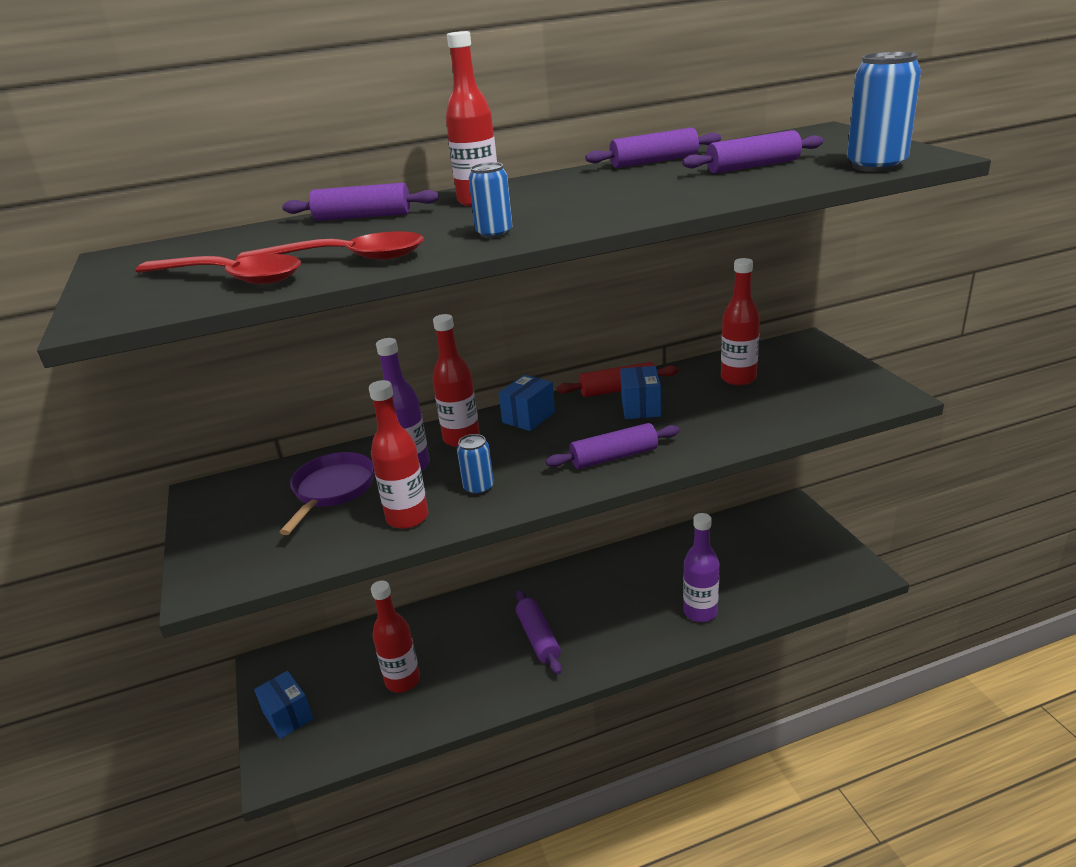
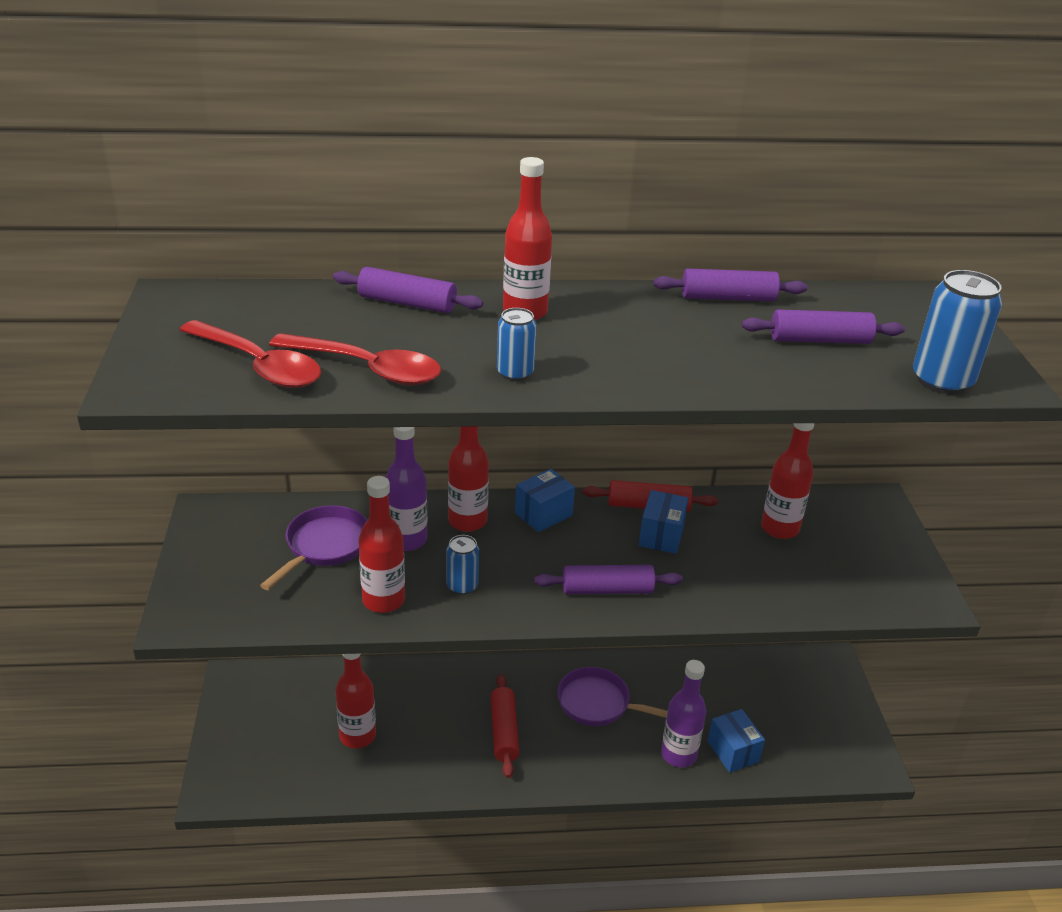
camera: 10 degrees right, 5 degrees up
blue box [254,671,313,739] -> blue box moved to [708,709,765,773]
purple rolling pin [516,590,562,675] -> red rolling pin [491,674,519,778]
none -> purple pan [557,667,668,726]

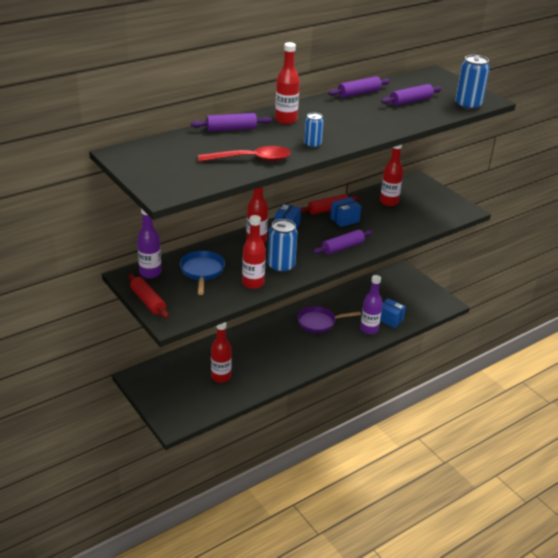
camera: 30 degrees left, 0 degrees up
red spoon [180,320,321,388] -> none
purple pan [260,505,367,590] -> blue pan [180,251,225,295]
purple bottle [386,427,427,551] -> purple bottle moved to [137,209,161,278]
blue can [447,535,479,595] -> blue can [268,219,298,273], size x1.70
red rolling pin [491,674,519,778] -> red rolling pin moved to [128,274,169,319]
blue box [639,490,688,554] -> blue box turned 75 degrees clockwise [330,197,361,227]

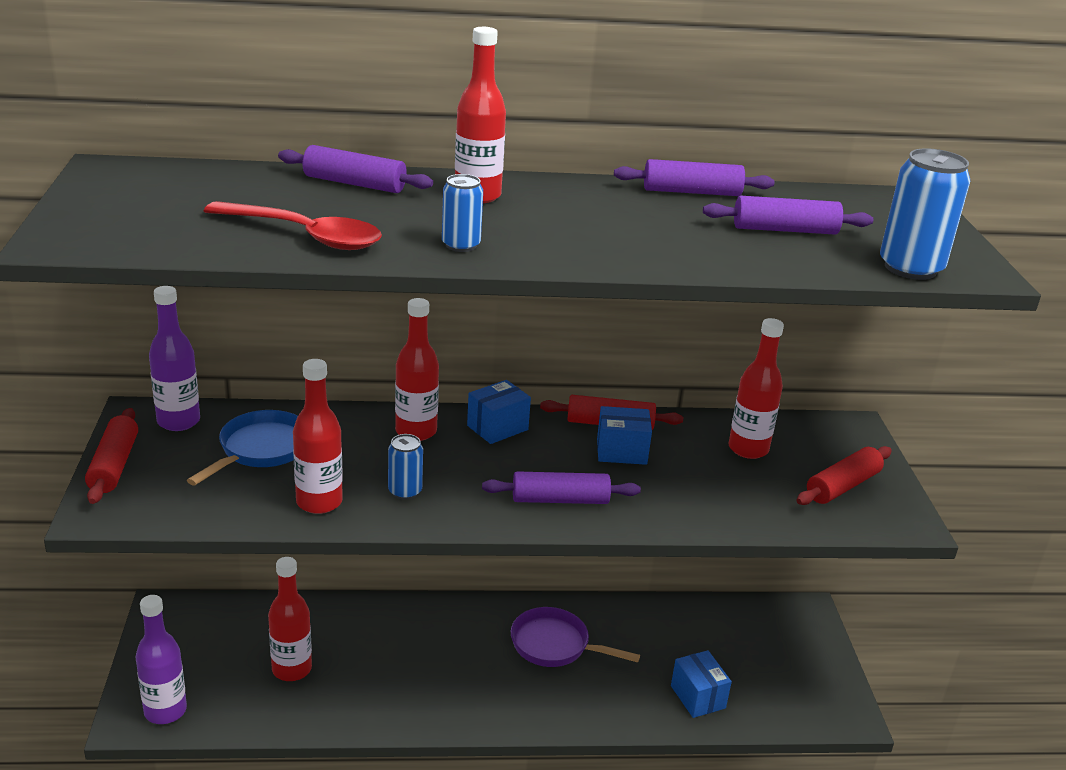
camera: 30 degrees right, 5 degrees down
blue can [268,219,298,273] -> blue can [388,434,423,500], size x0.59
purple bottle [360,275,382,334] -> purple bottle moved to [135,595,187,724]
none -> red rolling pin [796,446,892,505]

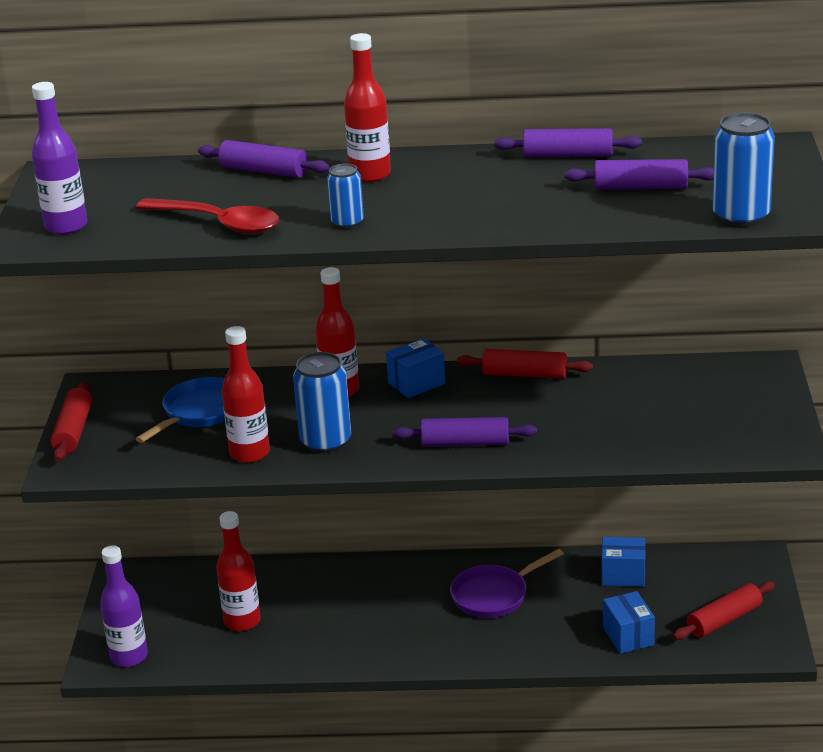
camera: 10 degrees right, 0 degrees up
purple bottle [149,286,200,431] -> purple bottle moved to [32,82,87,235]
blue can [388,434,423,500] -> blue can [293,352,351,453], size x1.70
purple pan [511,607,640,667] -> purple pan turned 60 degrees counterclockwise [450,549,564,618]
blue box [597,406,652,465] -> blue box moved to [602,537,646,587]
red bottle [729,318,784,459] -> none
red rolling pin [796,446,892,505] -> red rolling pin moved to [673,581,775,640]

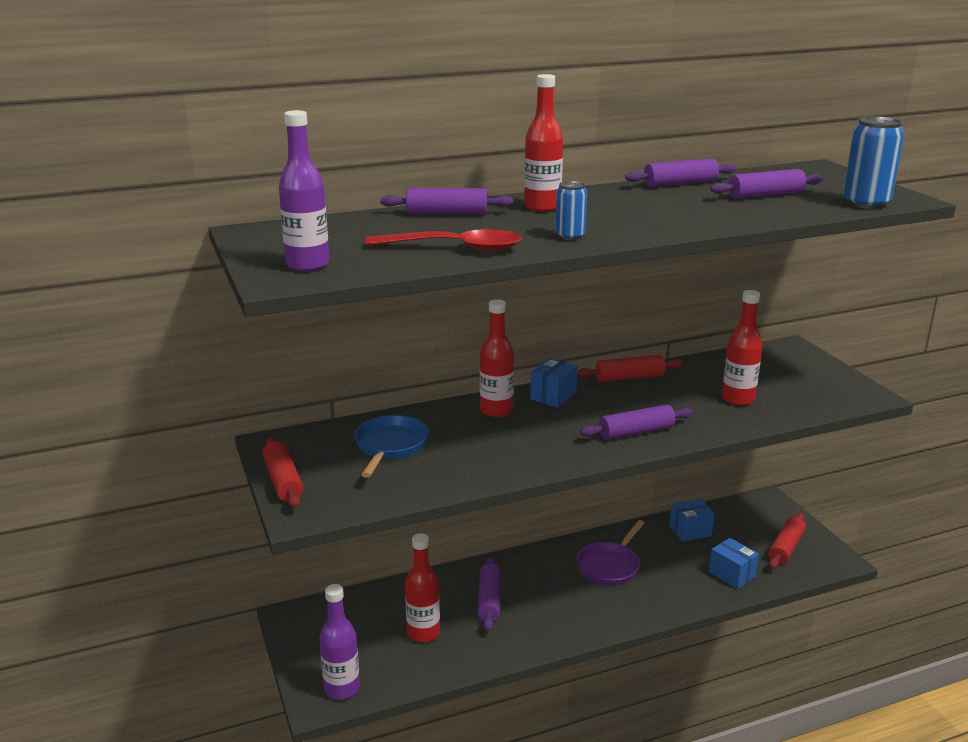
camera: 25 degrees left, 5 degrees down
red bottle [222,326,270,463] -> red bottle moved to [722,290,763,406]
blue can [293,352,351,453] -> none
none -> purple rolling pin [478,556,501,631]

